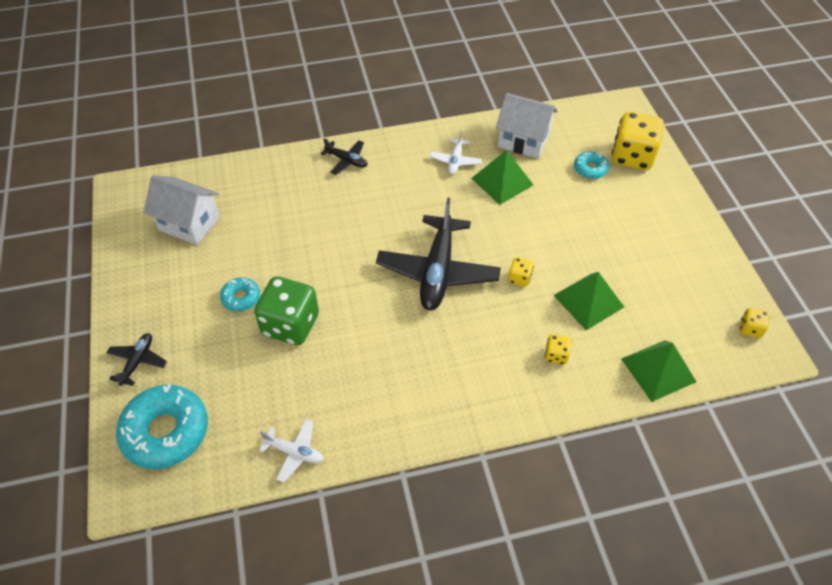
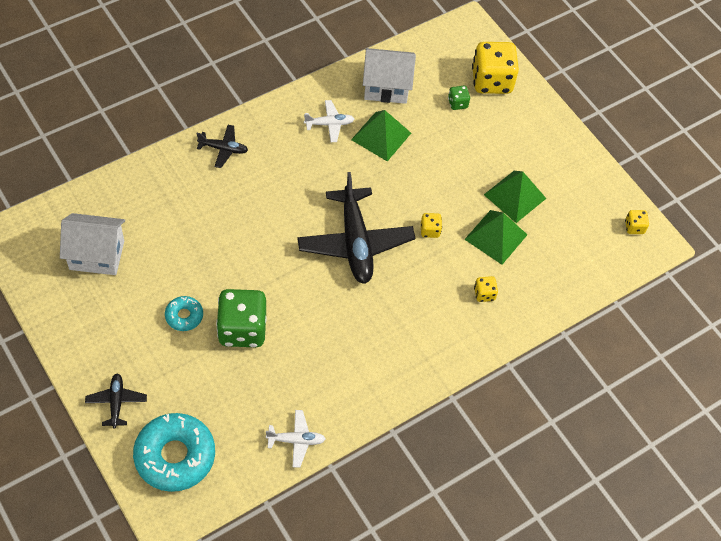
camera: 25 degrees left, 5 degrees up
white plane [430,130,482,175] -> white plane turned 90 degrees counterclockwise [304,100,354,142]
turquoise donut [574,151,609,179] -> green dice [448,86,470,110]
green pyramid [621,340,696,402] -> green pyramid moved to [484,171,547,223]

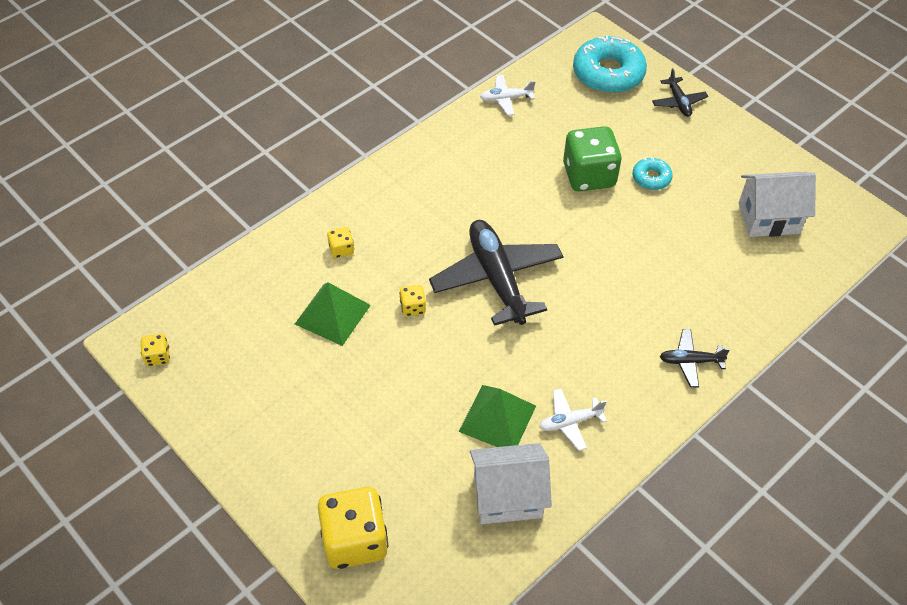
camera: 175 degrees right, 5 degrees down
green dice [448,86,470,110] -> none
green pyramid [484,171,547,223] -> none

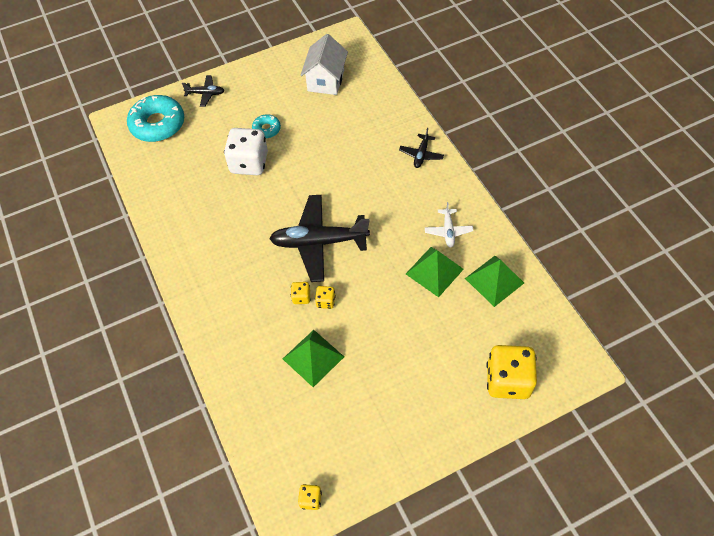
camera: 70 degrees left, 5 degrees up
yellow dice [327,227,354,258] -> yellow dice moved to [291,282,310,304]
white house [470,443,552,524] -> green pyramid [465,256,524,307]
white plane [480,75,535,116] -> none
green dice [563,126,622,191] -> white dice [224,128,268,175]

